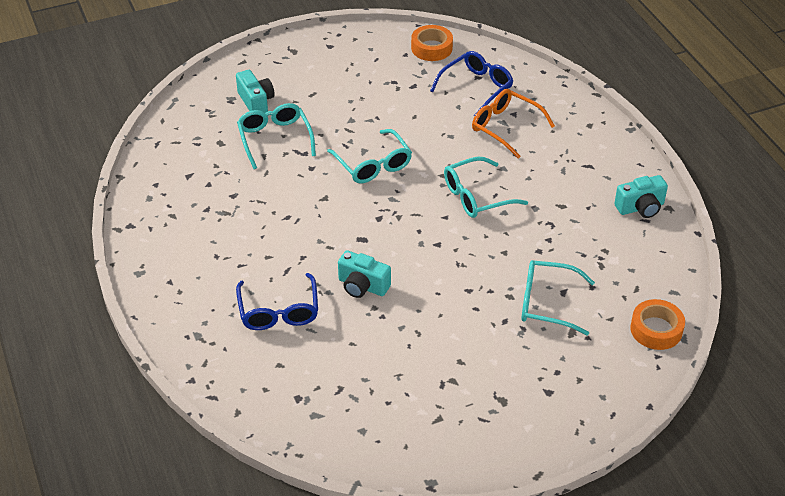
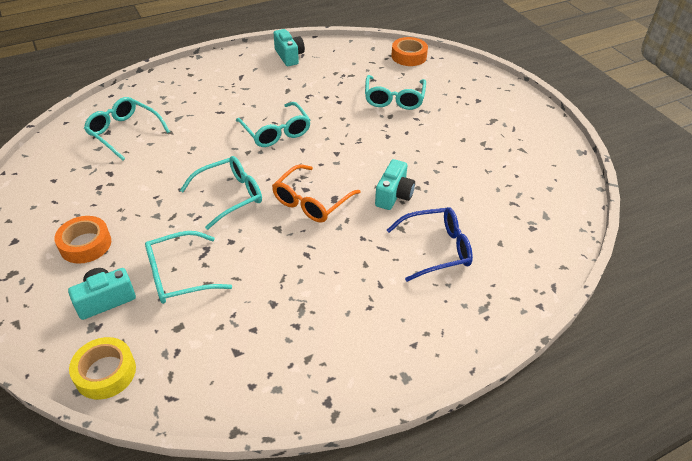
camera: 95 degrees left, 0 degrees up
orange tape [411,25,453,61] -> orange tape moved to [55,216,111,264]
blue glasses [430,51,513,116] -> turquoise glasses [84,97,170,161]
orange glasses [472,89,555,159] -> orange glasses moved to [272,164,361,223]
none -> yellow tape [69,337,136,400]

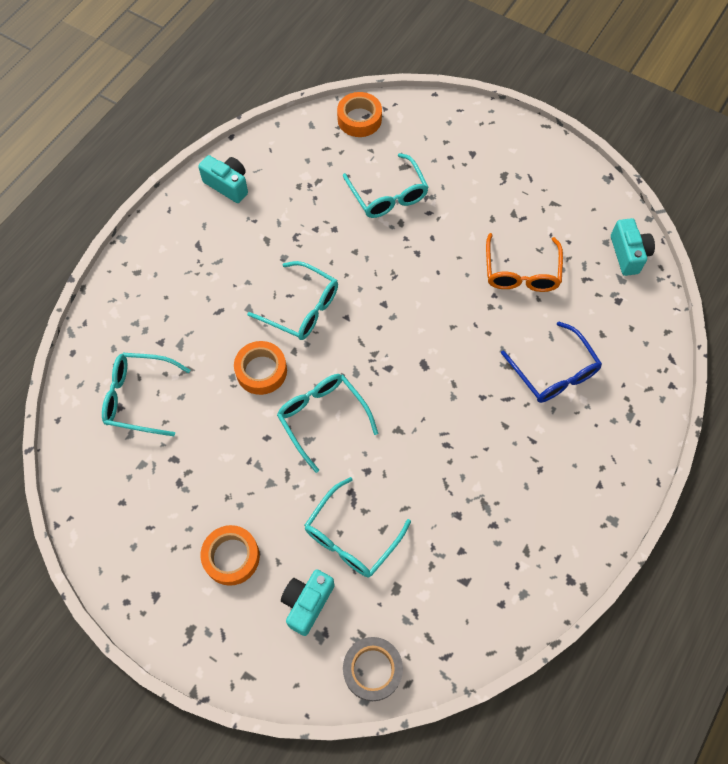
camera: 30 degrees left, 20 degrees up
yellow tape [69,337,136,400] -> grey tape [343,637,403,701]
turquoise glasses [180,156,262,230] -> turquoise glasses turned 60 degrees counterclockwise [277,374,378,473]
orange glasses [272,164,361,223] -> orange glasses moved to [486,233,563,292]
turquoise camera [375,159,415,210] -> turquoise camera moved to [611,218,655,276]
blue glasses [387,207,473,282] -> blue glasses turned 105 degrees clockwise [501,321,602,403]
none -> orange tape [234,341,287,395]

